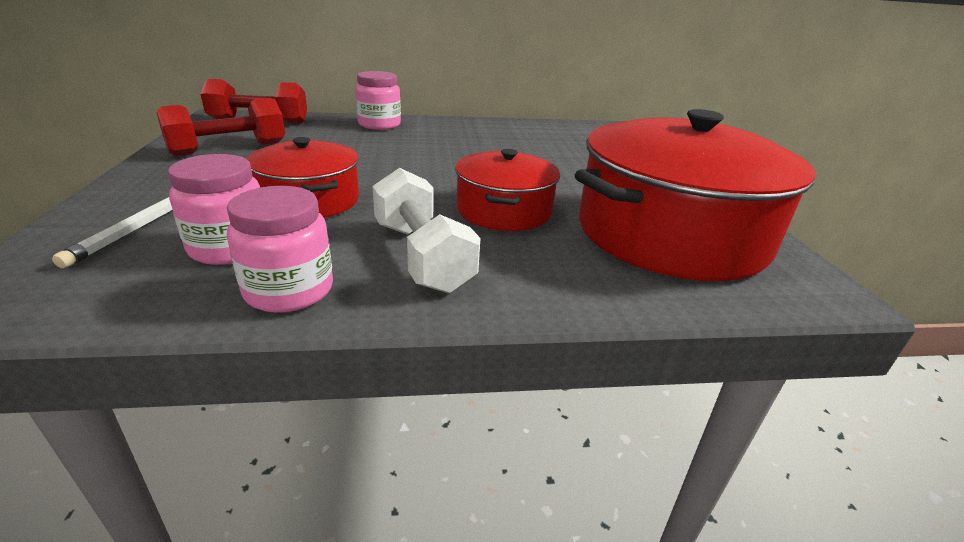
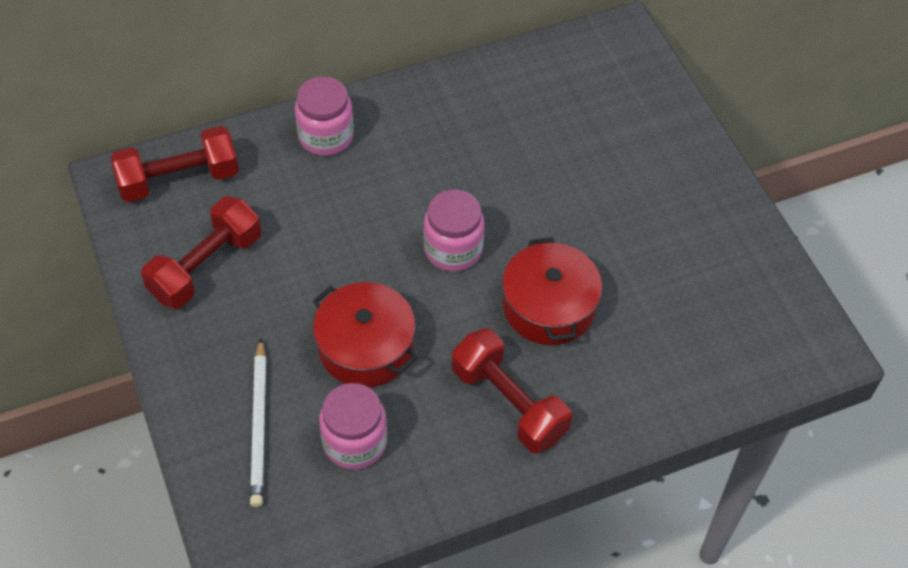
camera: 15 degrees left, 25 degrees up
pink jar [227,186,333,313] -> pink jar moved to [423,190,484,272]
white dumbbell [373,168,480,293] -> red dumbbell [452,329,572,453]
red pot [575,109,816,281] -> none

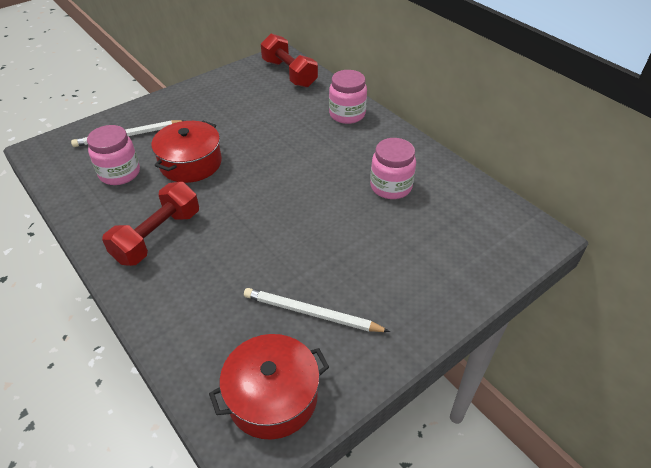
camera: 75 degrees right, 10 degrees down
red dumbbell [141,196,261,309] -> none
pink jar [423,190,484,272] -> pink jar moved to [370,138,416,199]
red pot [502,237,602,345] -> red pot moved to [209,334,329,440]
none -> white pencil [244,288,390,332]

